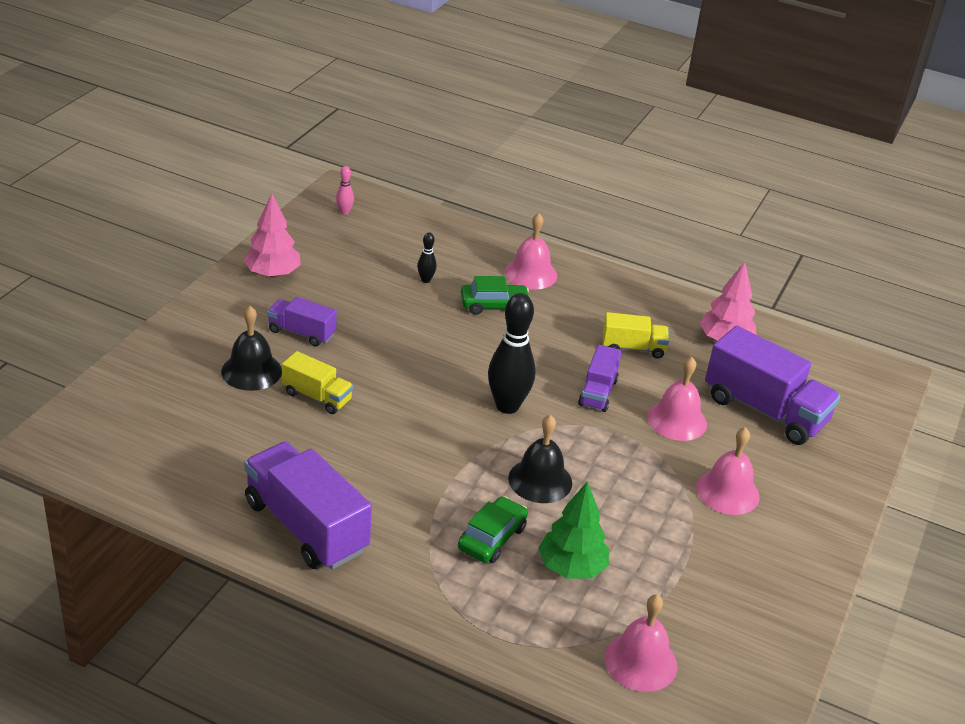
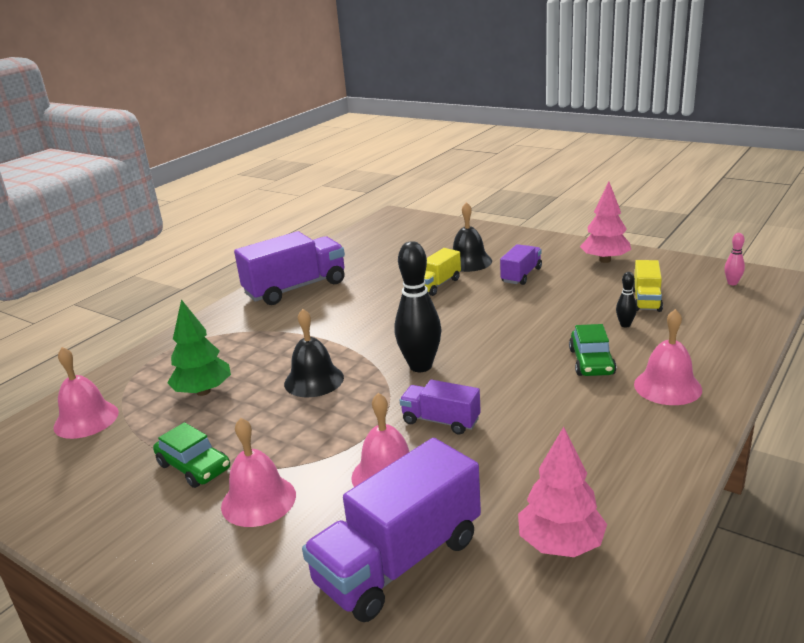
camera: 105 degrees right, 10 degrees down
green car [458,496,528,563] -> green car moved to [153,422,230,488]
yellow truck [603,312,669,359] -> yellow truck moved to [633,260,663,312]

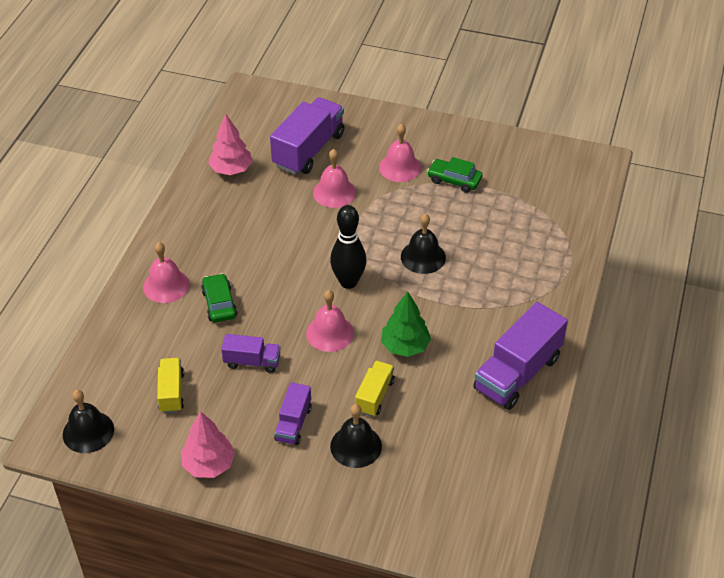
camera: 160 degrees right, 20 degrees up
pink bell [54,347,119,439] -> pink bell moved to [306,290,354,352]
green tree [167,299,231,396] -> green tree moved to [381,291,431,357]
purple truck [400,380,481,435] -> purple truck moved to [221,334,281,373]
black bowling pin [616,272,637,328] -> none
pink bowling pin [725,233,745,285] -> black bell [63,390,114,453]

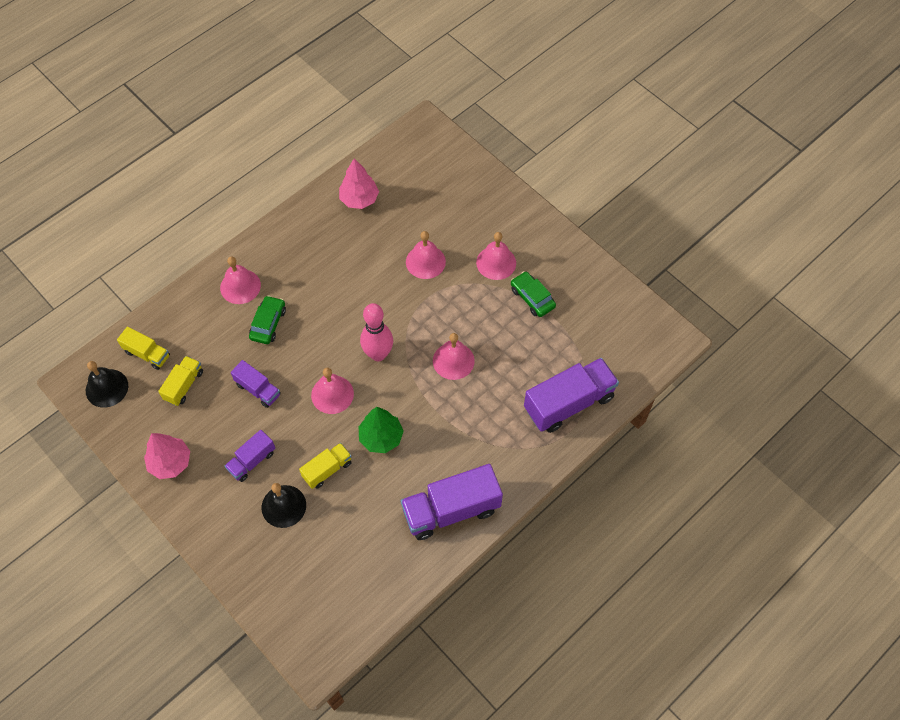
camera: 30 degrees right, 15 degrees up
purple truck [270,97,345,175] -> purple truck moved to [524,358,619,433]
black bowling pin [330,205,366,289] -> pink bowling pin [360,303,393,361]
black bell [401,214,446,274] -> pink bell [433,333,475,380]
none -> yellow truck [117,327,170,370]

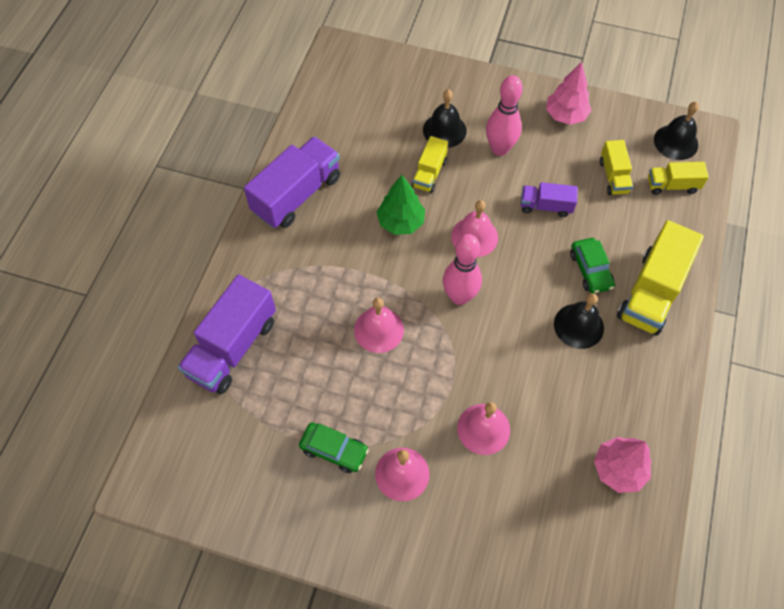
camera: 150 degrees right, 0 degrees up
pink bell [220,256,261,304] -> yellow truck [617,220,704,336]
purple truck [225,430,275,482] -> pink bowling pin [486,75,523,156]
none -> black bell [554,293,604,349]

